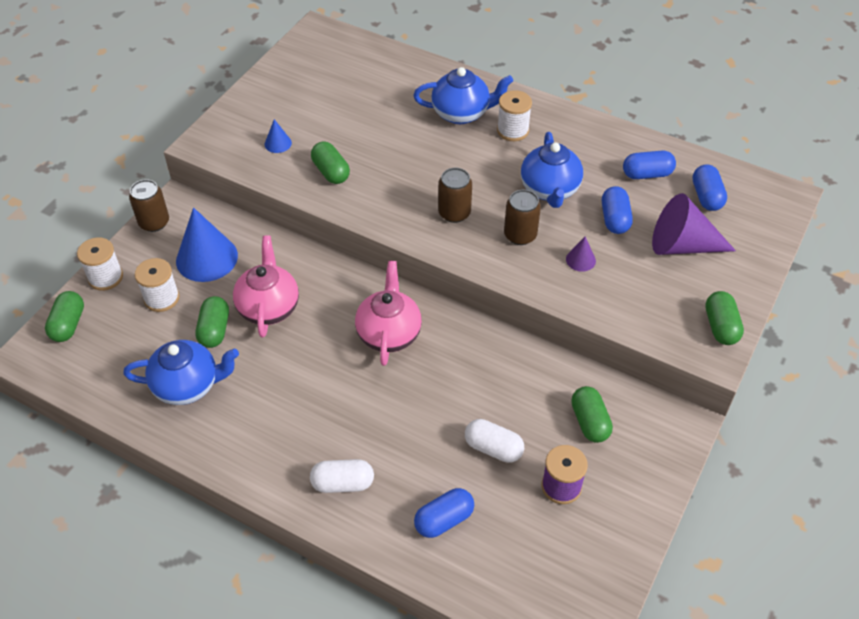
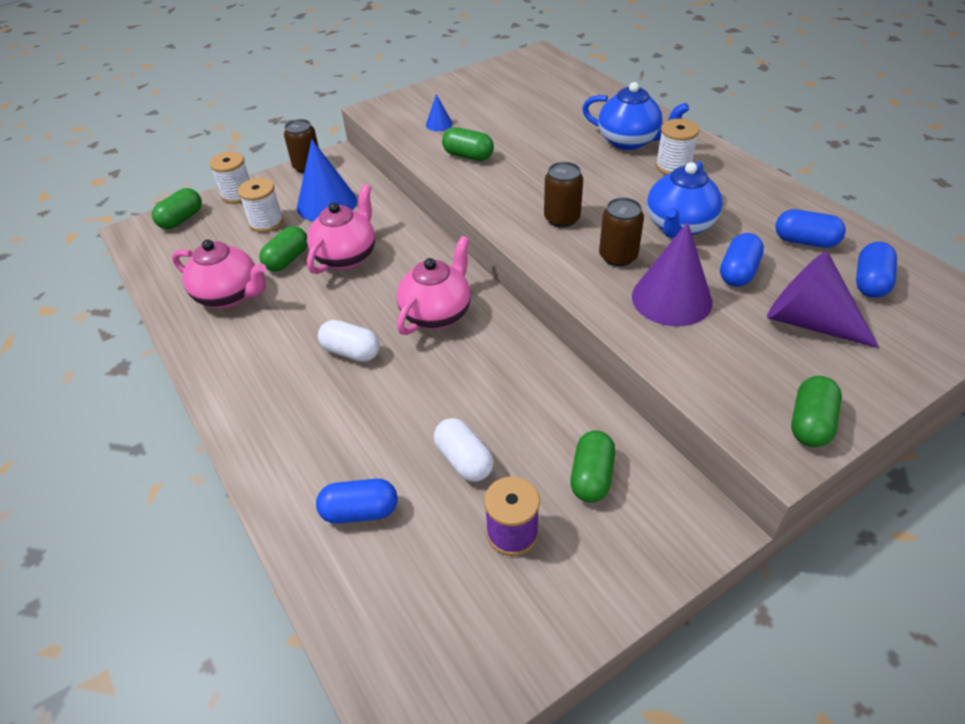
camera: 30 degrees right, 5 degrees down
blue teapot [123,340,239,405] -> pink teapot [172,239,266,308]
white capsule [310,459,374,493] -> white capsule moved to [318,320,380,362]
green capsule [311,142,350,184] -> green capsule turned 60 degrees counterclockwise [442,127,494,161]
purple cone [566,237,596,272] -> purple cone [632,222,712,326], size x2.17

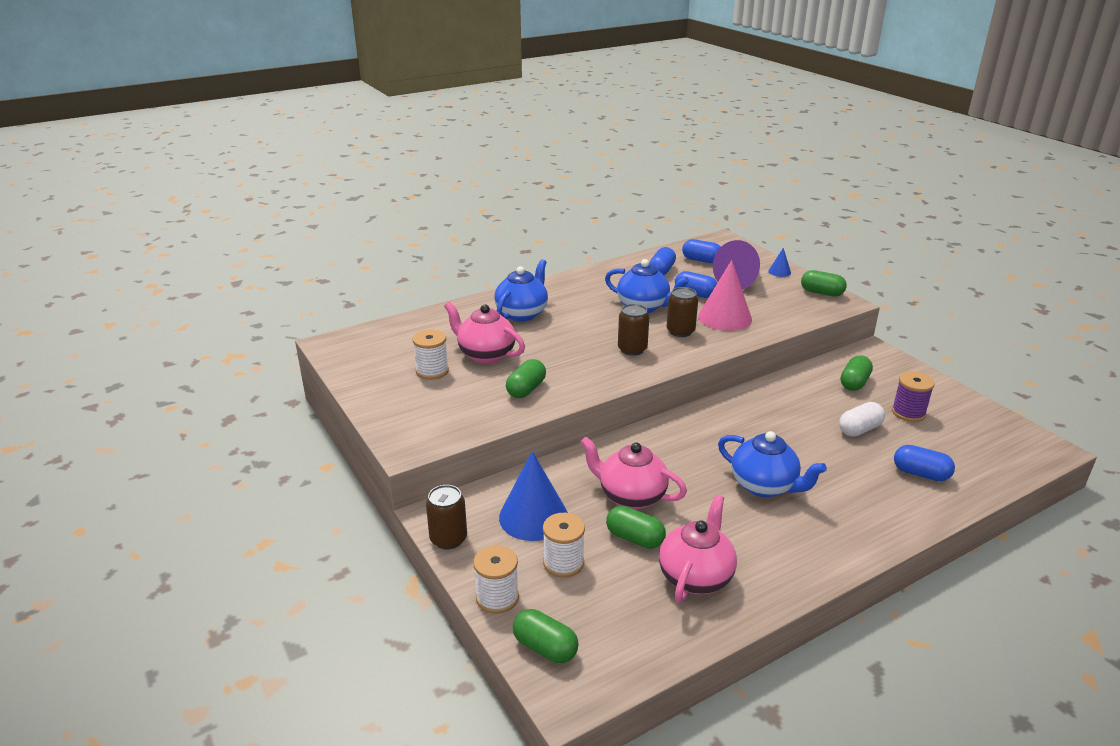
camera: 90 degrees left, 15 degrees down
blue capsule [316,479,397,524] -> blue capsule turned 60 degrees counterclockwise [894,445,955,481]
white capsule [318,320,380,362] -> blue teapot [718,431,827,497]
pink teapot [397,236,471,335] -> pink teapot moved to [444,302,525,364]
blue cone [426,94,453,131] -> blue cone moved to [768,248,791,277]
green capsule [570,430,615,503] -> green capsule turned 75 degrees counterclockwise [841,355,873,391]
purple cone [632,222,712,326] -> pink cone [698,260,752,331]
white spool [656,119,700,175] -> white spool moved to [413,329,449,380]

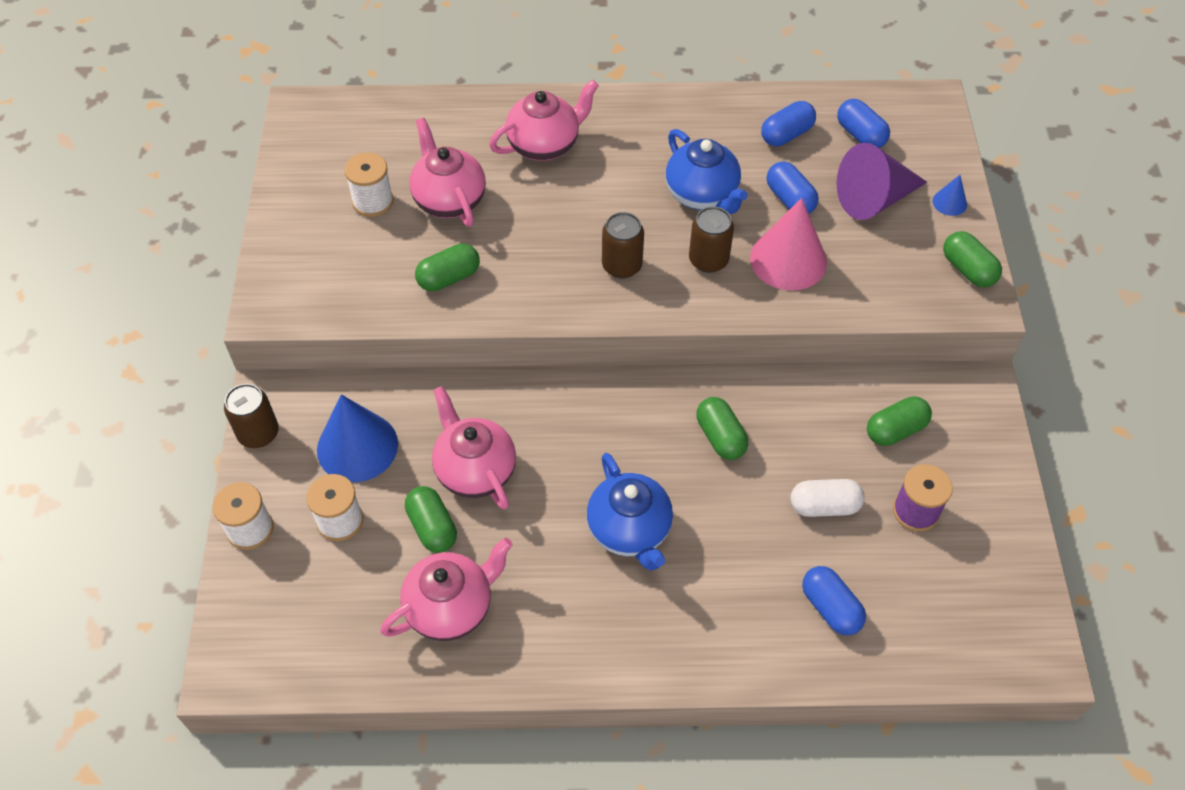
camera: 30 degrees right, 25 degrees up
blue teapot [494,259,548,322] -> pink teapot [489,79,599,161]
green capsule [513,609,579,663] -> green capsule moved to [696,397,748,460]

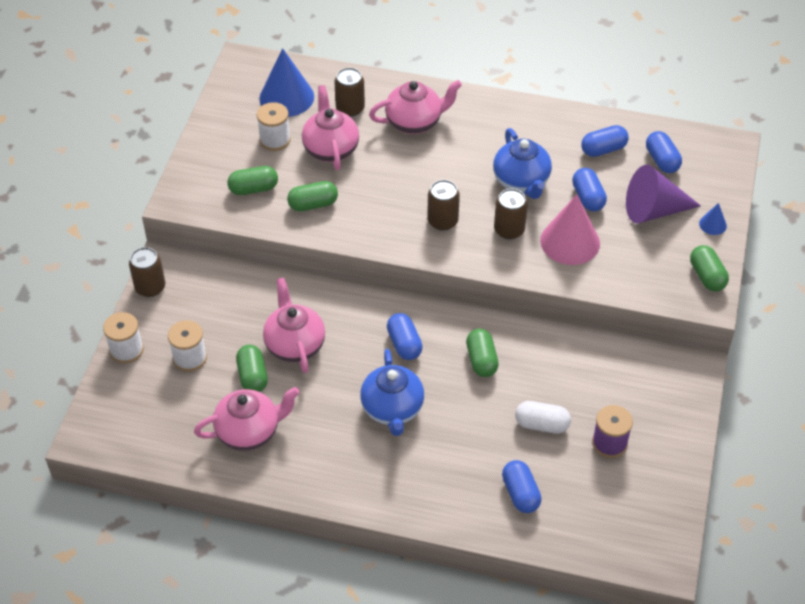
camera: 15 degrees right, 5 degrees down
blue cone [317,394,398,482] -> blue cone moved to [259,48,314,117]
green capsule [867,396,932,446] -> green capsule moved to [227,166,278,195]
none -> brown can [334,68,365,117]
none -> blue capsule [387,313,423,360]

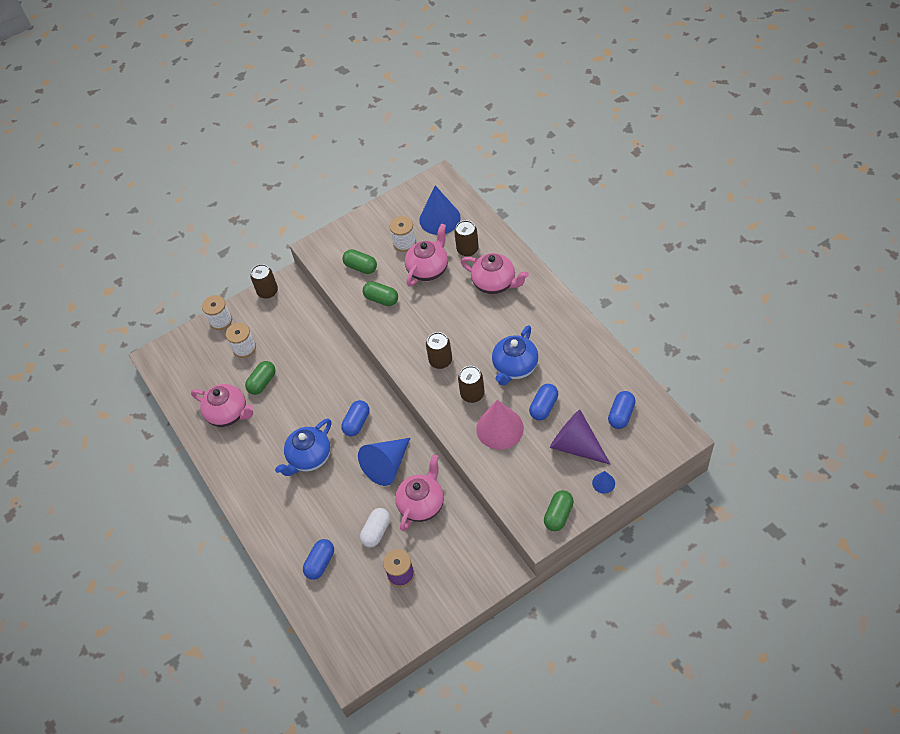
camera: 50 degrees right, 5 degrees up
pink teapot [263,278,325,373] -> pink teapot moved to [395,454,444,531]
green capsule [466,329,499,377] -> blue cone [358,438,410,486]
white capsule [515,401,571,434] -> white capsule turned 60 degrees clockwise [360,508,390,547]
blue capsule [581,125,629,157] -> none

